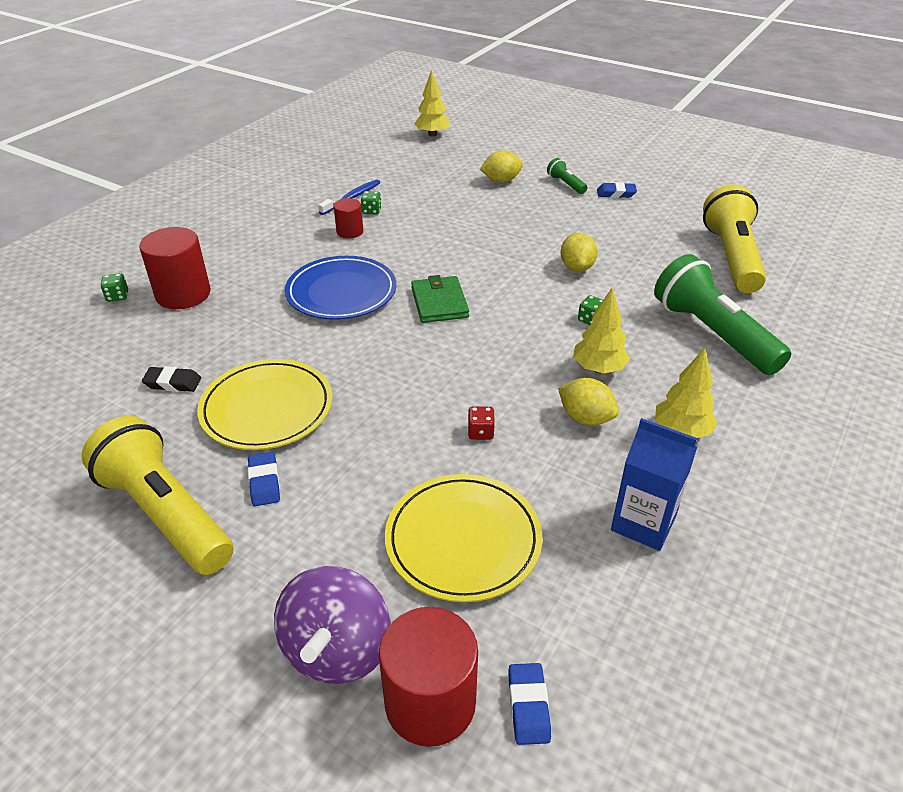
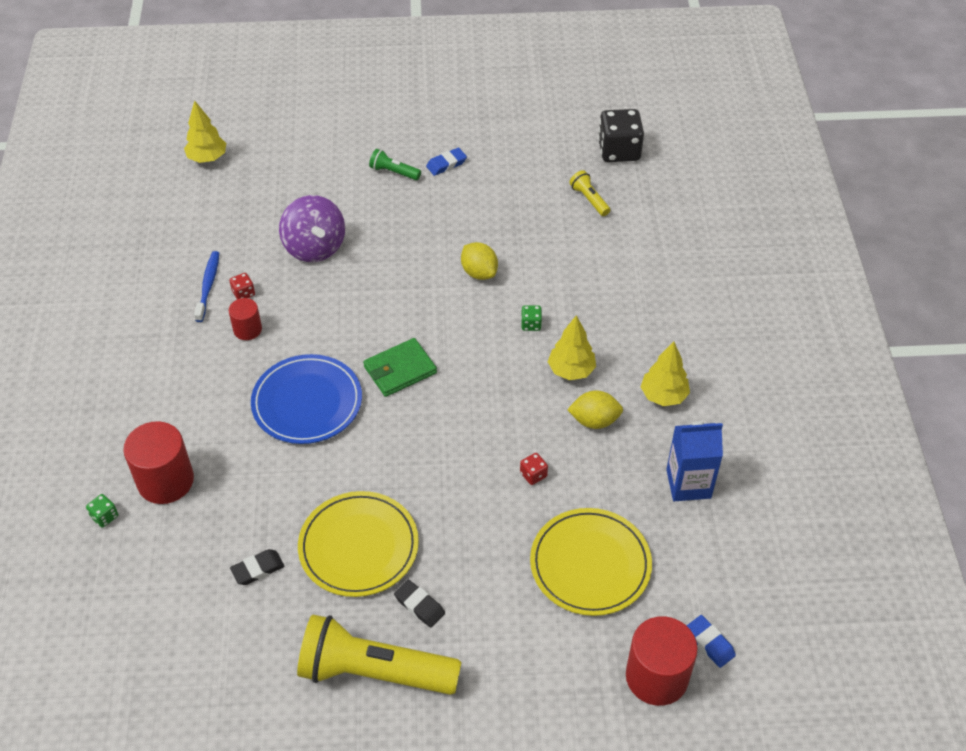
camera: 35 degrees left, 10 degrees up
blue eraser [248,452,280,506] -> black eraser [394,580,445,627]
purple spinning top [274,566,391,684] -> purple spinning top moved to [279,195,345,262]
green dice [361,191,382,215] -> red dice [229,273,255,299]
green wallet [411,275,469,323] -> green wallet turned 75 degrees counterclockwise [363,338,437,397]
yellow lemon [480,150,523,183] -> none
green flashlight [654,254,791,375] -> none
yellow flashlight [703,184,766,293] -> yellow flashlight [569,170,610,216], size x0.44
none -> black dice [598,109,644,162]

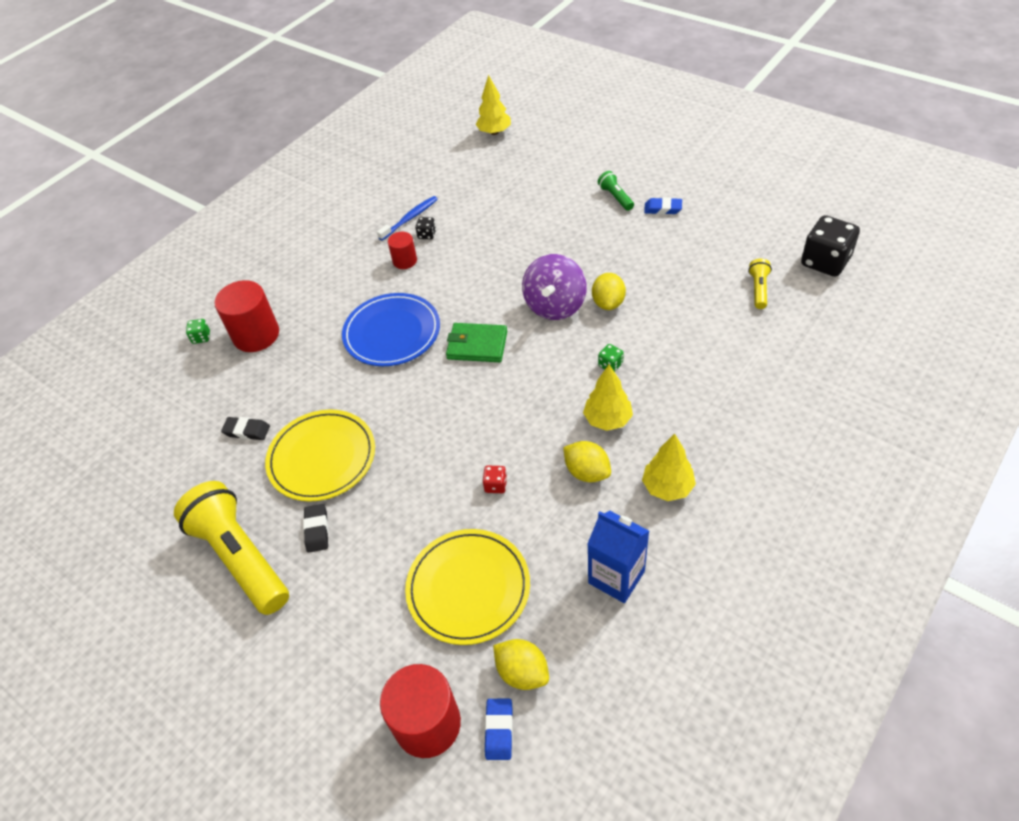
camera: 45 degrees right, 0 degrees up
red dice [229,273,255,299] -> black dice [415,217,436,239]
purple spinning top [279,195,345,262] -> purple spinning top moved to [522,254,587,320]
none -> yellow lemon [493,639,549,690]

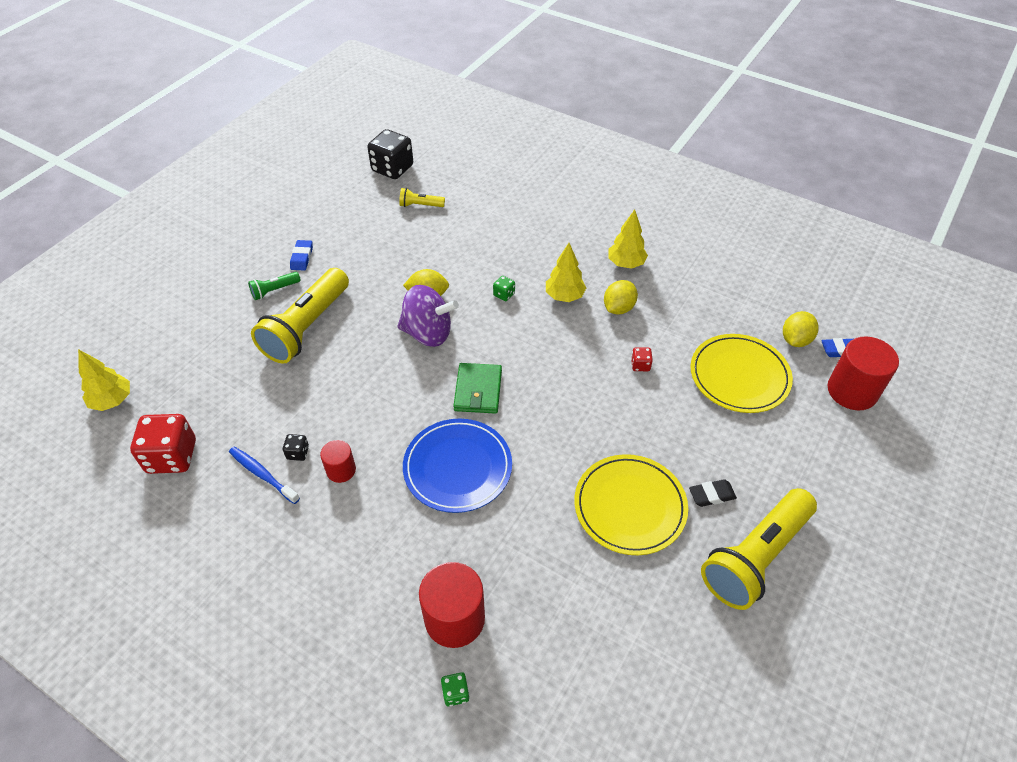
camera: 100 degrees left, 0 degrees up
black eraser [221,417,270,440] -> none
blue carton [588,511,649,603] -> none
none -> red dice [130,414,196,474]
none -> yellow flashlight [251,268,349,364]

